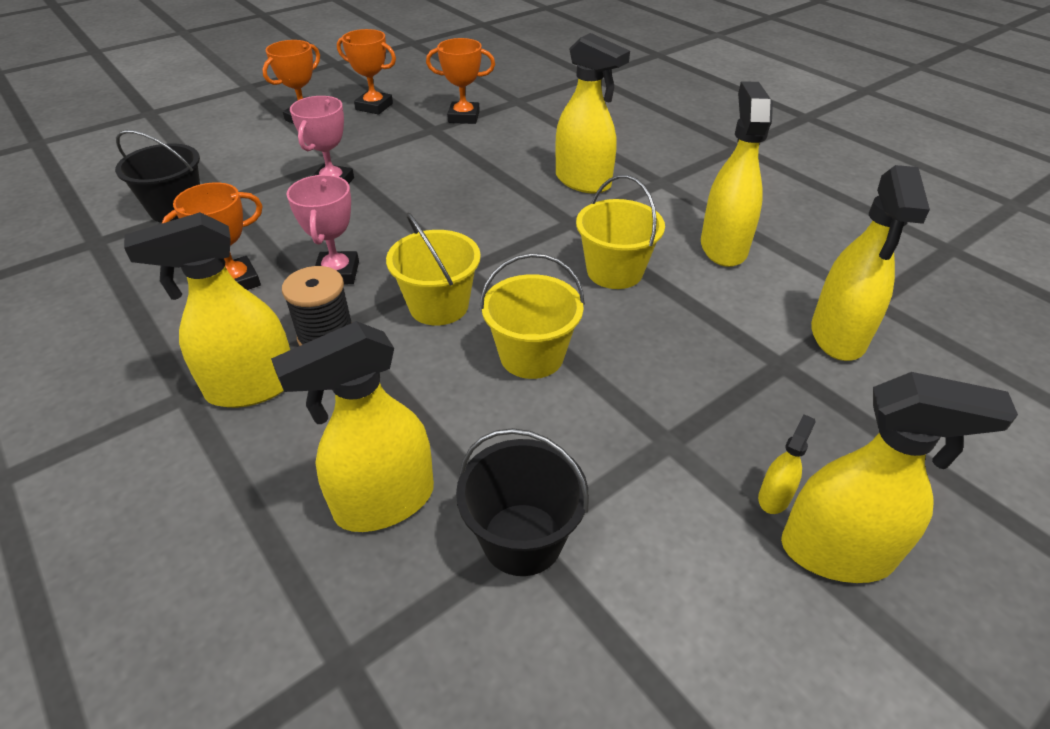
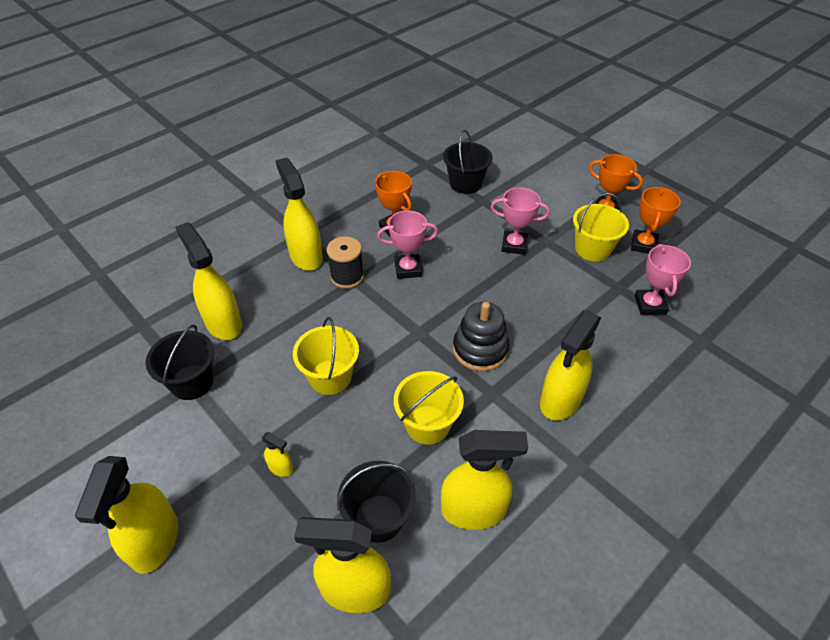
camera: 85 degrees right, 5 degrees up
yellow bucket [386,212,481,326] -> yellow bucket moved to [573,193,629,262]
orange trophy [426,38,495,124] -> pink trophy [635,244,691,315]
yellow spray bottle [758,415,816,514] -> yellow spray bottle moved to [262,432,293,477]
none -> black bucket [337,461,416,543]
none -> black stacking toy [453,302,509,371]

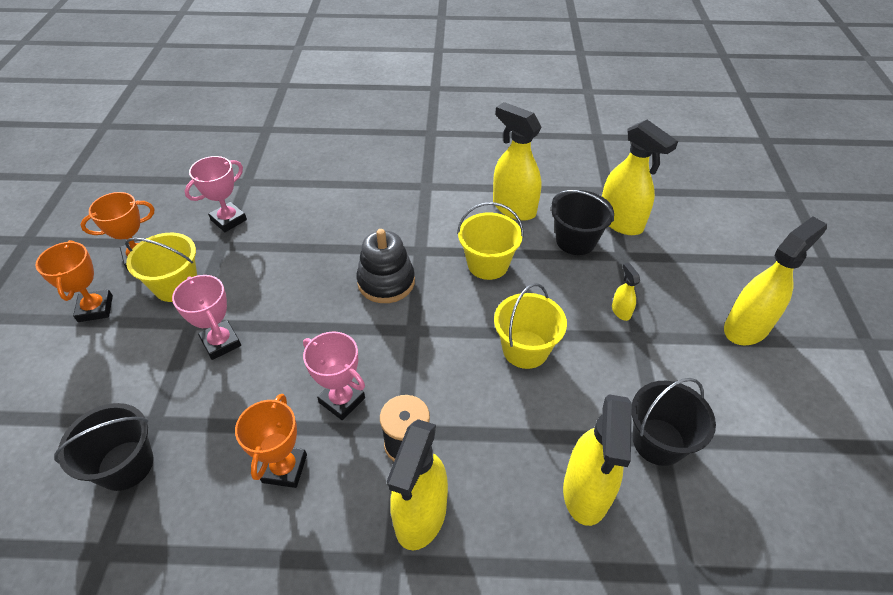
camera: 135 degrees left, 0 degrees up
yellow spray bottle [540,310,601,421] -> none

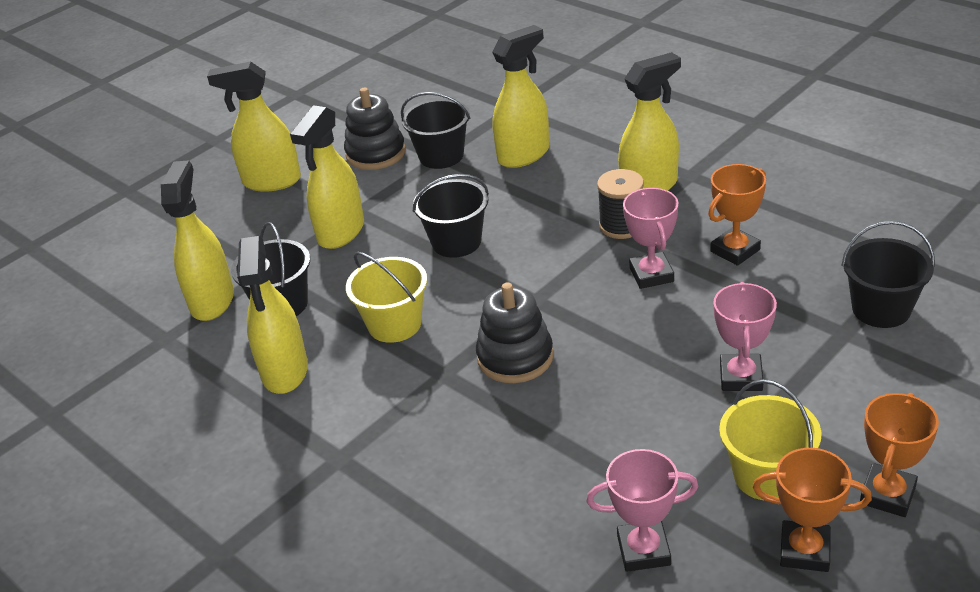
camera: 135 degrees left, 10 degrees down
yellow bucket [494,283,567,369] -> black bucket [413,174,489,258]
yellow spray bottle [612,263,640,321] -> yellow spray bottle [290,105,364,249], size x2.21
none -> black stacking toy [344,87,406,170]

